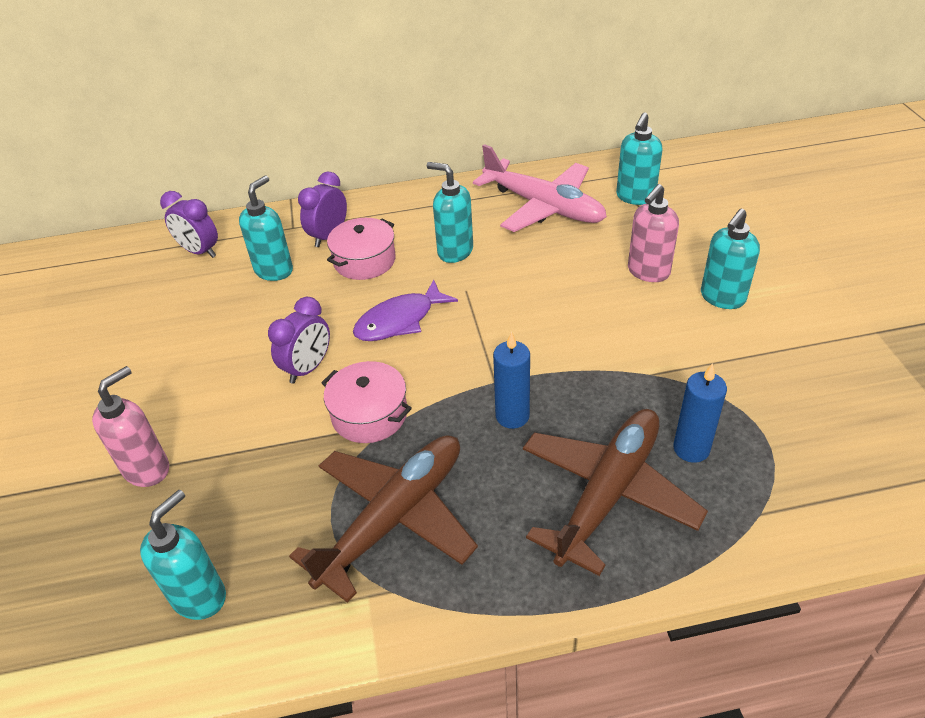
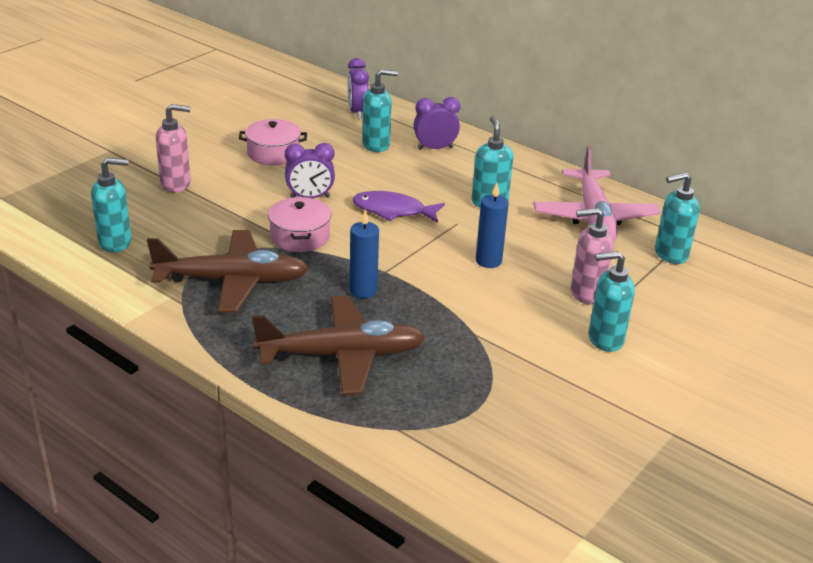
camera: 45 degrees right, 10 degrees down
pink pot [327,218,396,280] -> pink pot moved to [239,119,307,165]
blue candle [673,363,727,463] -> blue candle moved to [476,183,509,268]

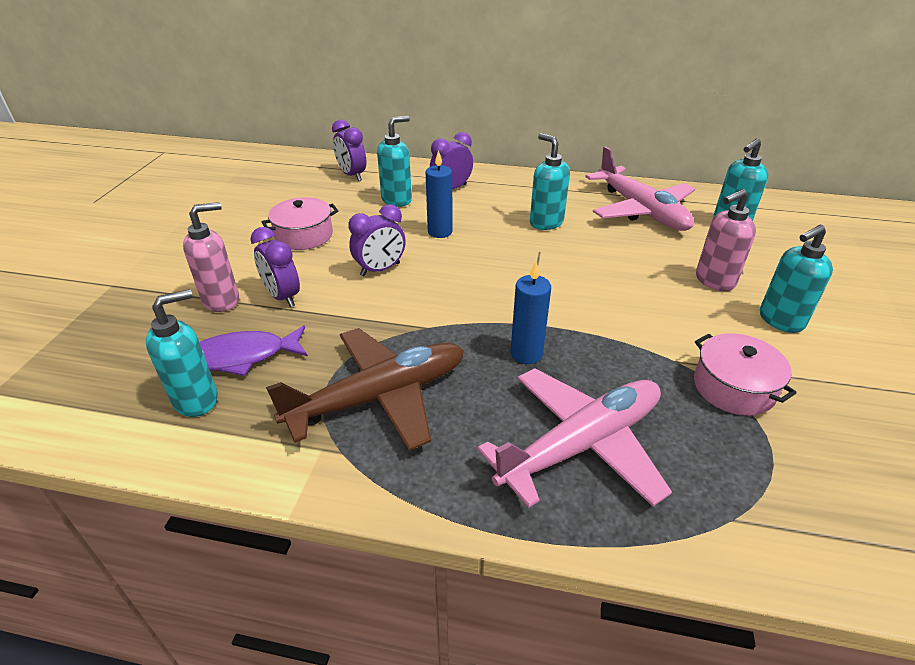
camera: 25 degrees left, 5 degrees up
brown plane [252,296,425,395] -> pink plane [477,368,672,508]
pink pot [268,197,331,252] -> pink pot moved to [694,333,797,416]
purple fish [353,191,445,223] -> purple fish moved to [199,325,308,376]
blue candle [476,183,509,268] -> blue candle moved to [426,150,453,238]
none -> purple clock [251,227,300,307]

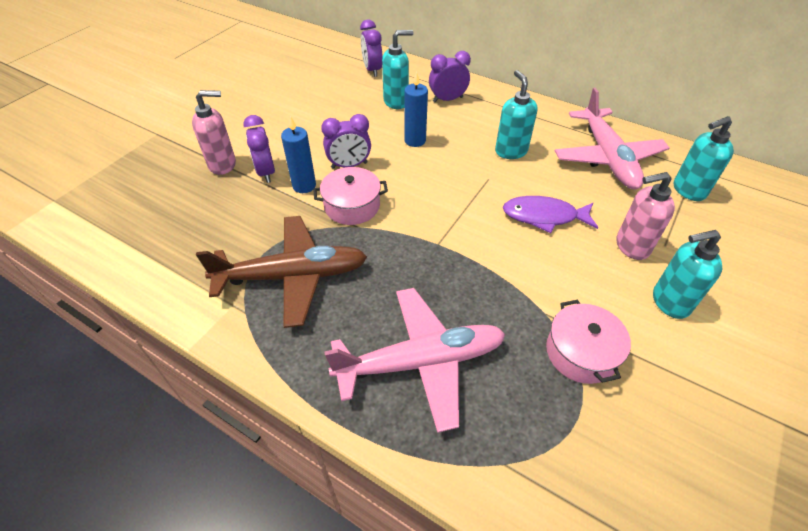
camera: 20 degrees right, 10 degrees up
turquoise soap dispenser [146,289,218,417] -> none
purple fish [199,325,308,376] -> purple fish moved to [503,196,598,233]
pink pot [262,197,338,250] -> pink pot moved to [313,167,388,225]
blue candle [511,261,551,364] -> blue candle moved to [281,116,316,193]

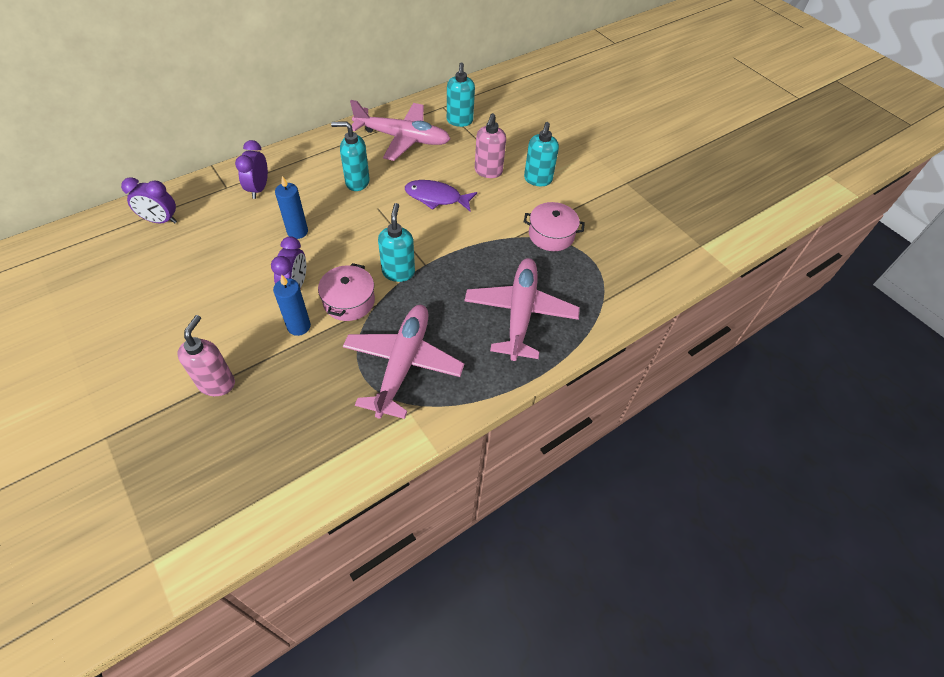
camera: 70 degrees left, 5 degrees up
brown plane [196,216,367,328] -> pink plane [343,305,465,419]
purple clock [243,115,275,183] -> none
turquoise soap dispenser [382,30,413,109] -> turquoise soap dispenser moved to [378,203,415,282]
purple fish [503,196,598,233] -> purple fish turned 75 degrees clockwise [405,180,477,211]

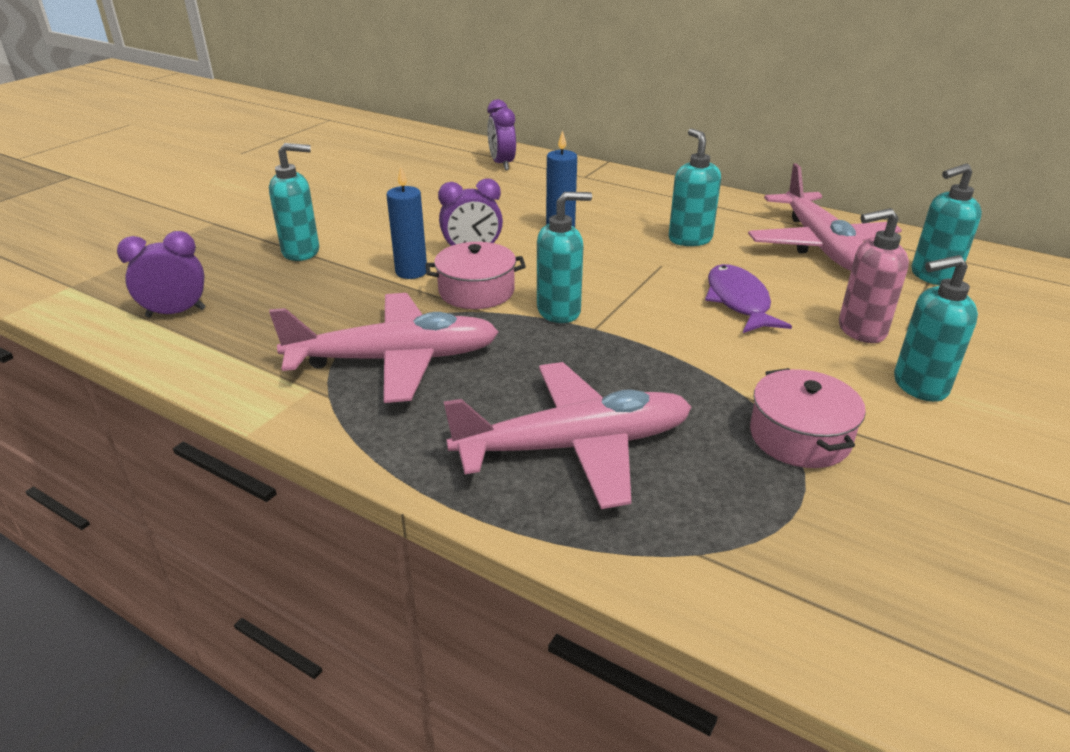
camera: 70 degrees right, 20 degrees down
pink soap dispenser [177,315,235,396] -> turquoise soap dispenser [269,143,319,261]
purple clock [235,140,268,199] -> purple clock moved to [117,231,206,317]

